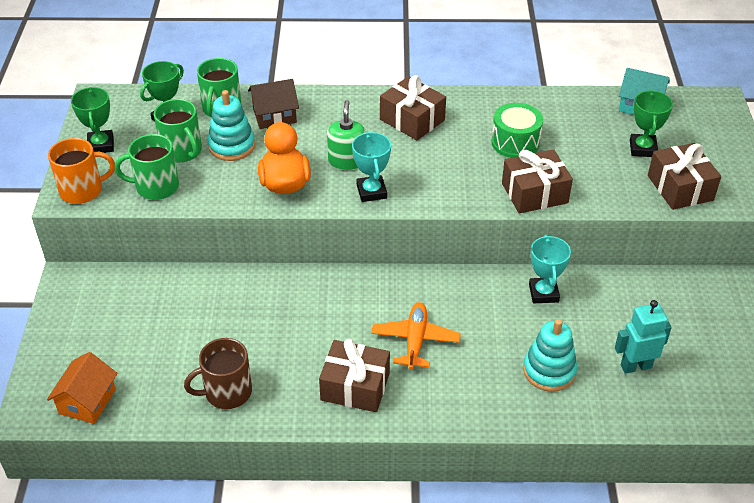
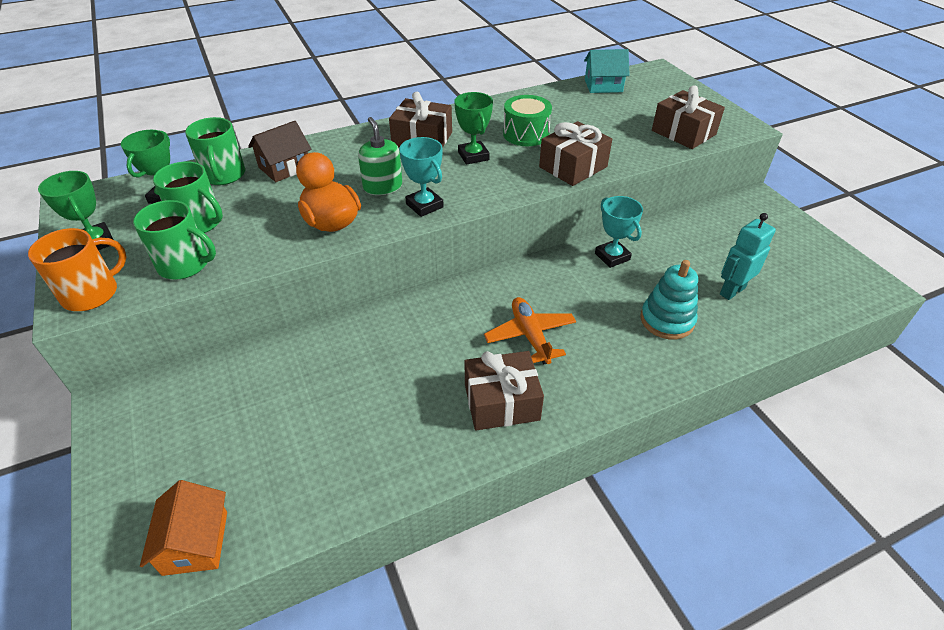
camera: 25 degrees left, 0 degrees up
green mug [115,134,179,200] -> green mug turned 135 degrees counterclockwise [133,200,216,280]
brown mug [184,338,252,409] -> none
turquoise stacking toy [208,90,255,161] -> none
green trophy [630,90,673,157] -> green trophy moved to [454,92,493,165]

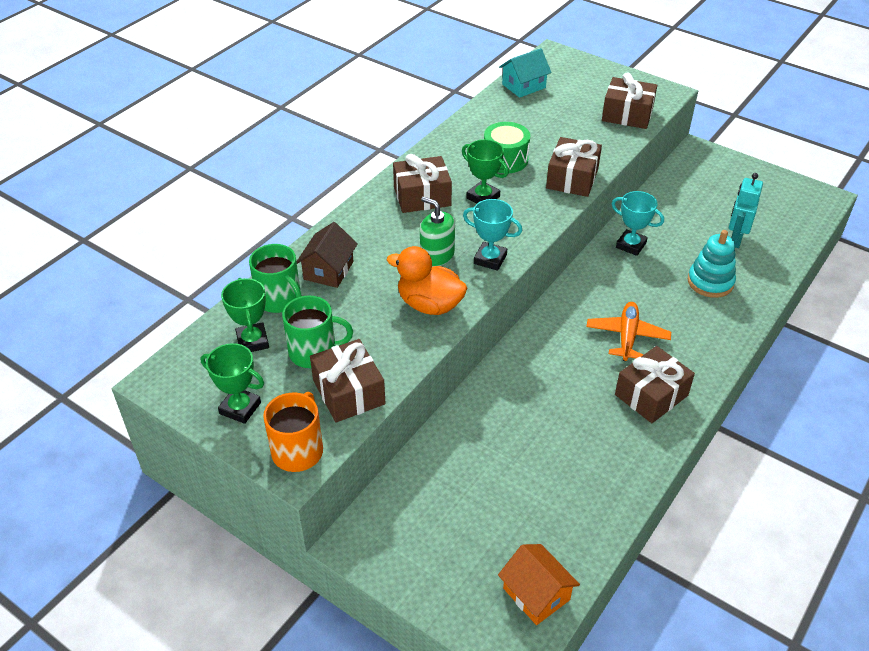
camera: 30 degrees left, 0 degrees up
green mug [133,200,216,280] -> brown gift [310,339,386,422]
orange plane [484,297,576,365] -> orange plane turned 60 degrees clockwise [586,302,671,361]

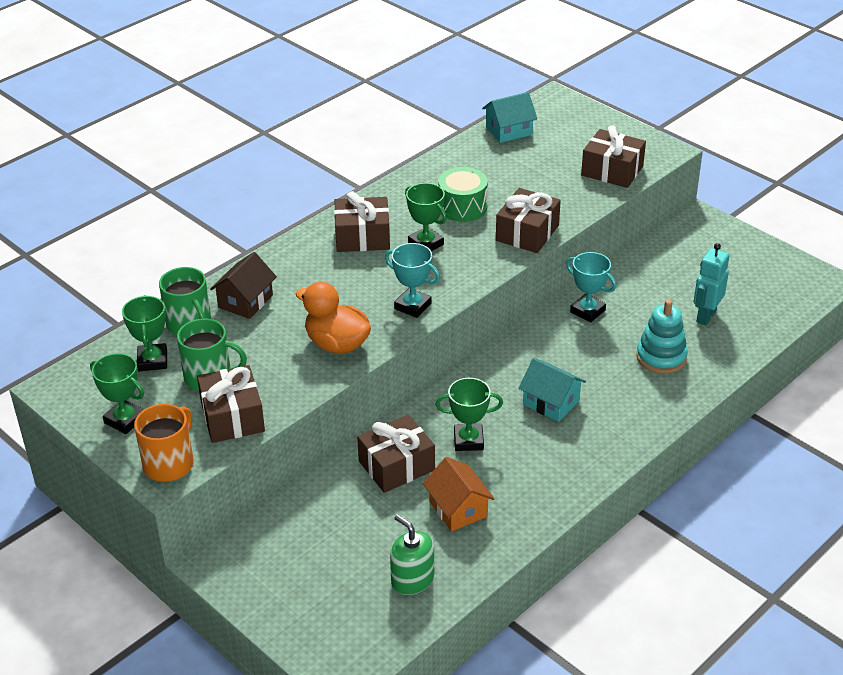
camera: 10 degrees right, 5 degrees down
green soap dispenser [420,197,455,267] -> green soap dispenser moved to [390,514,434,595]
orange house [498,544,580,625] -> orange house moved to [423,457,495,531]
orange plane [586,302,671,361] -> turquoise house [519,358,586,422]
brown gift [615,346,695,423] -> brown gift moved to [357,414,435,493]
none -> green trophy [435,378,503,451]

